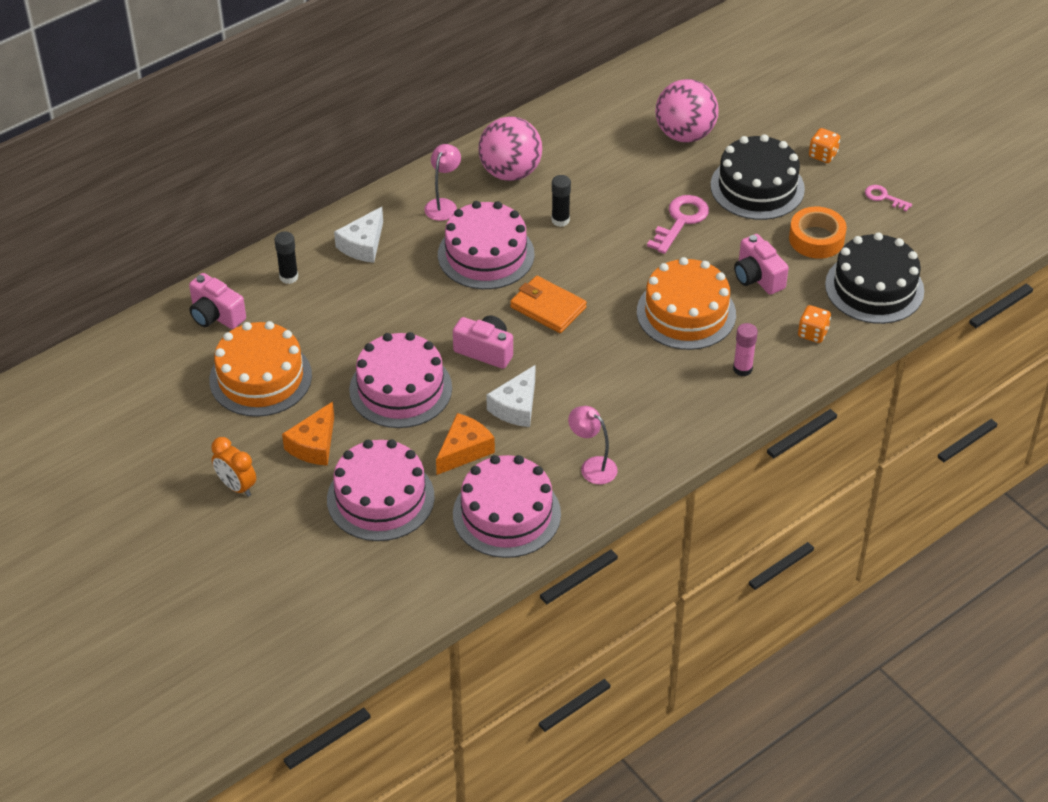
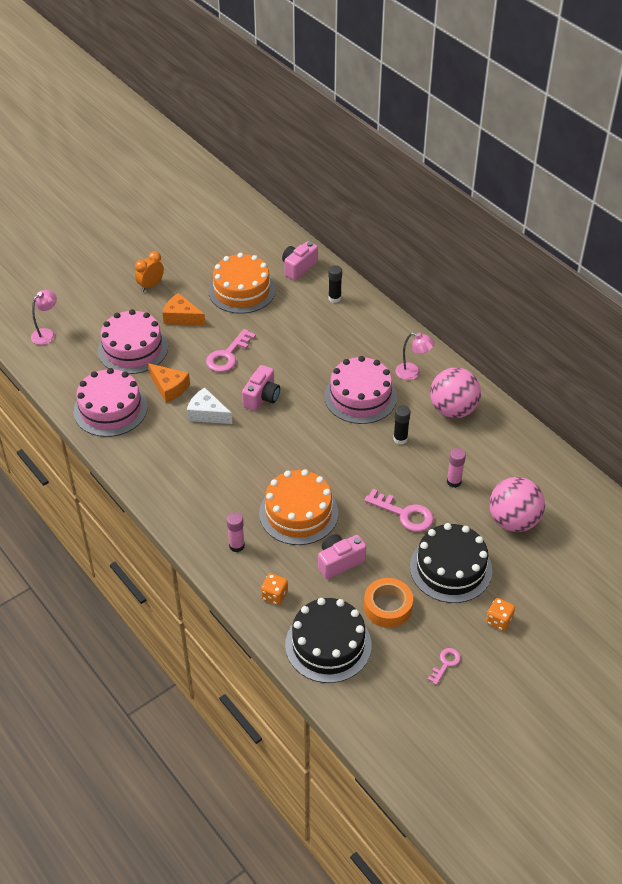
camera: 90 degrees right, 0 degrees up
white cheese [334,207,383,263] -> none
pink cake [349,332,452,428] -> pink key [206,329,256,372]
orange wallet [510,276,587,333] -> none
pink lamp [568,406,618,484] -> pink lamp moved to [31,290,57,345]
none -> pink glue stick [447,448,466,488]

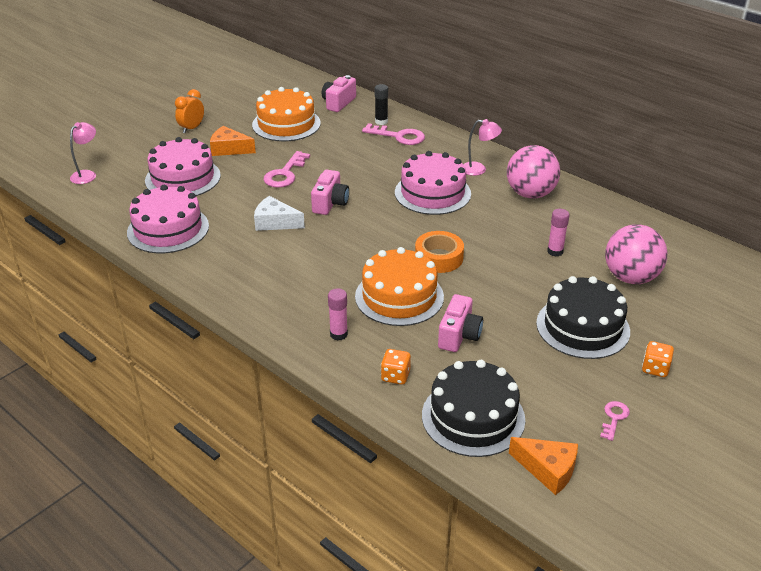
camera: 10 degrees left, 10 degrees down
orange cheese [148,363,190,403] -> orange cheese moved to [509,437,578,495]
pink camera [318,534,367,579] -> pink camera turned 150 degrees clockwise [438,294,483,352]
pink key [364,489,434,532] -> pink key moved to [362,123,425,145]
orange tape [364,578,413,628] -> orange tape moved to [415,231,464,273]
black glue stick [393,405,410,445] -> none

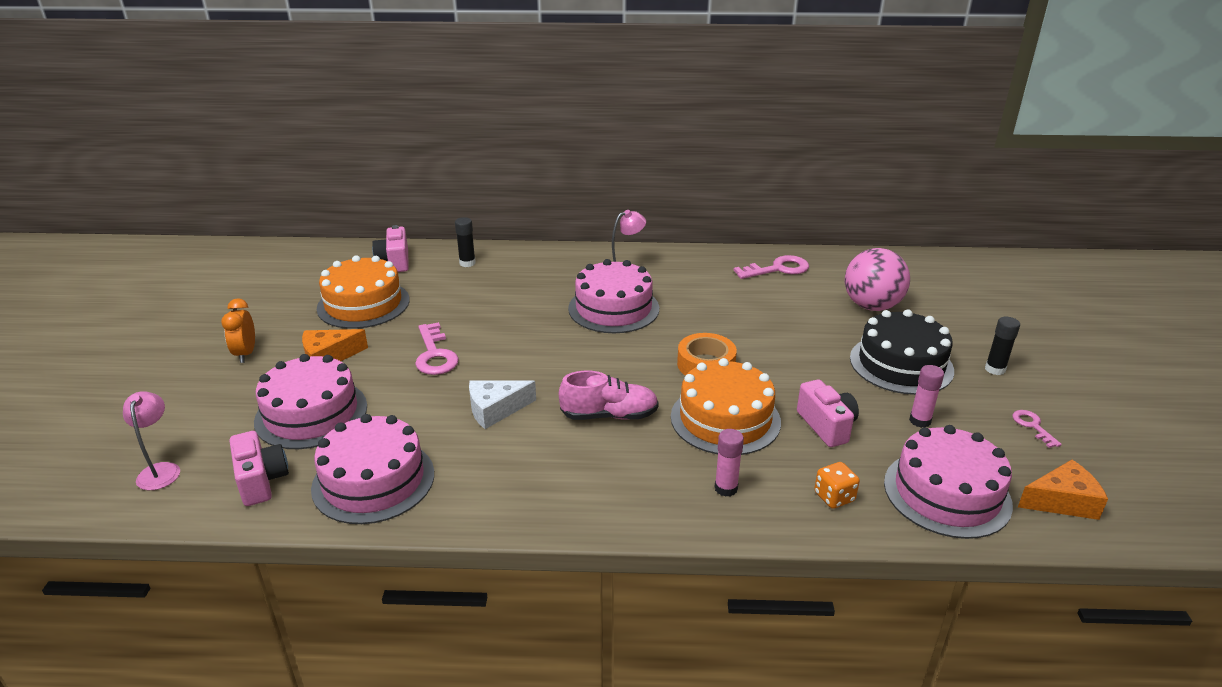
camera: 40 degrees left, 5 degrees down
pink camera [311,170,349,215] -> pink camera moved to [230,431,289,506]
pink key [362,123,425,145] -> pink key moved to [733,255,809,279]
black cake [422,360,525,457] -> pink cake [884,425,1013,539]
pink ball [507,145,560,198] -> none
pink glue stick [547,209,569,257] -> pink glue stick moved to [909,365,944,428]
orange dice [642,341,674,377] -> black glue stick [985,317,1020,375]
none -> pink shoe [559,370,659,420]

